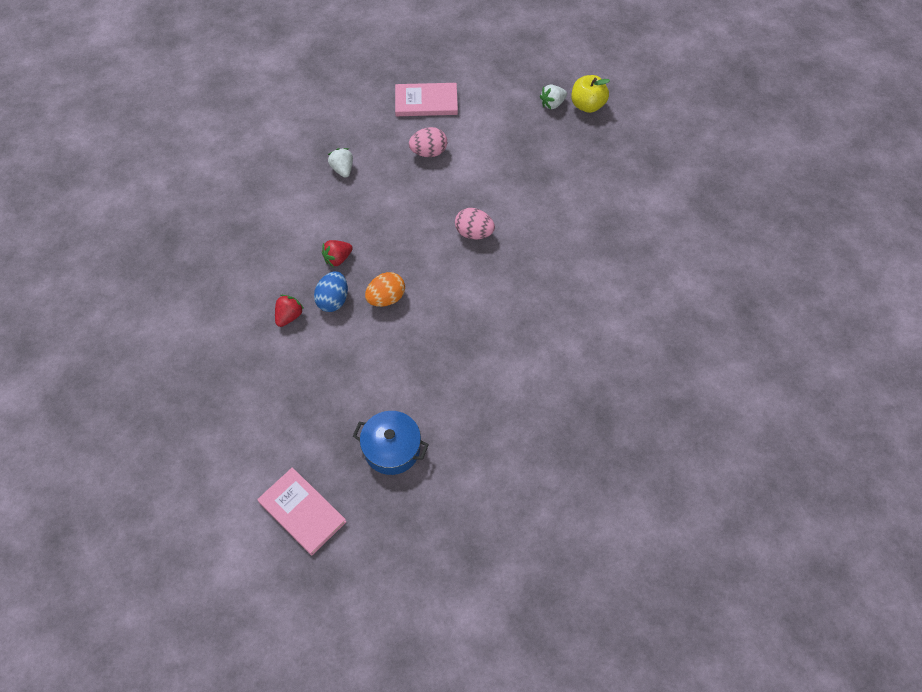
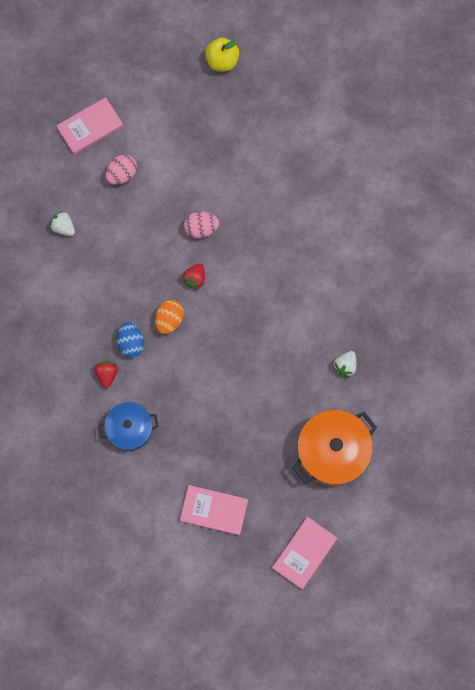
camera: 30 degrees left, 15 degrees up
red strawberry [322,240,353,267] -> red strawberry moved to [183,264,205,289]
blue pot [353,411,429,475] -> blue pot moved to [98,402,159,451]
white strawberry [540,85,567,109] -> white strawberry moved to [333,351,356,377]
none -> pink book [272,517,337,589]
none -> orange pot [292,410,377,486]

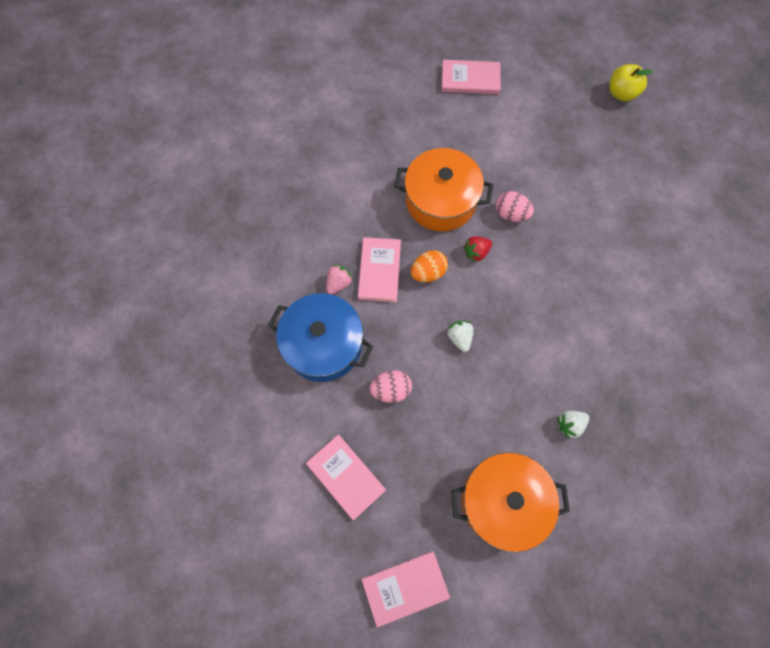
camera: 35 degrees right, 5 degrees down
white strawberry [50,211,75,236] -> white strawberry moved to [447,321,474,352]
red strawberry [94,360,118,388] -> pink strawberry [326,265,353,294]
blue pot [98,402,159,451] -> blue pot [268,293,373,382], size x1.55
pink egg [105,155,137,185] -> pink egg moved to [370,370,412,403]
blue egg [117,322,144,358] -> pink book [358,237,401,302]
none -> orange pot [394,148,493,231]

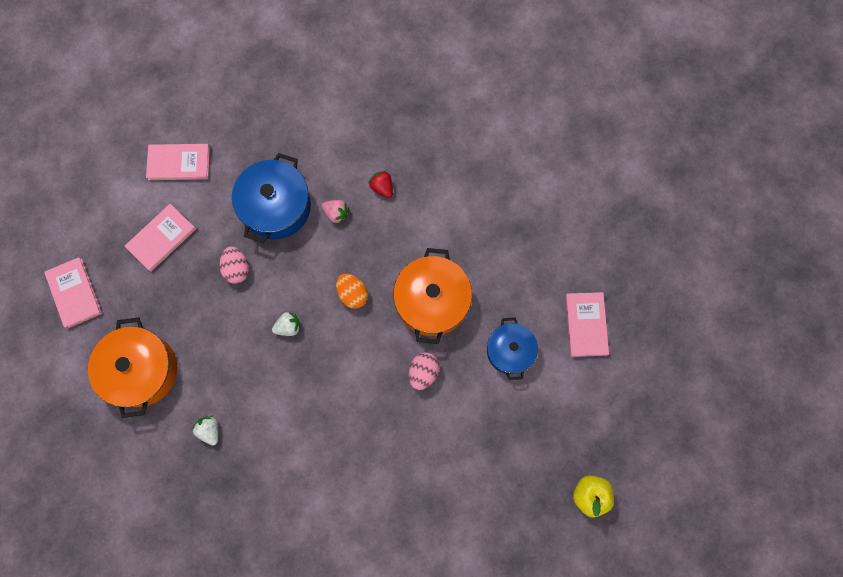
camera: 85 degrees right, 5 degrees up
pink book [358,237,401,302] -> pink book moved to [146,144,210,180]
red strawberry [463,236,492,262] -> red strawberry moved to [368,171,393,198]
none -> blue pot [487,317,538,380]

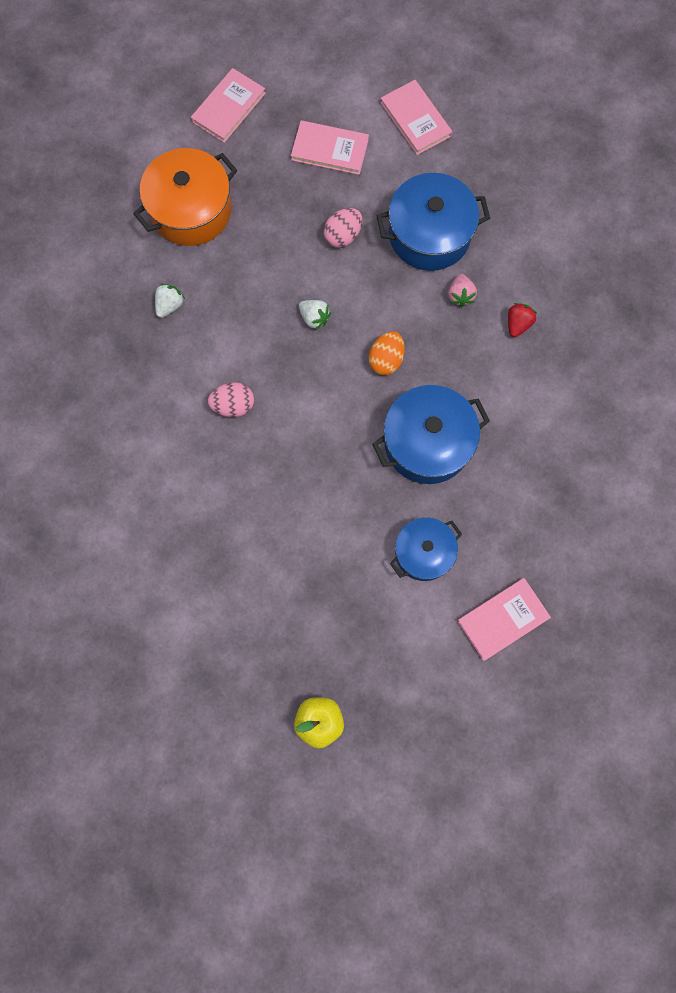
camera: 60 degrees right, 0 degrees up
orange pot [393,248,472,344] -> blue pot [372,385,490,484]
pink egg [409,352,439,390] -> pink egg moved to [208,382,254,417]

